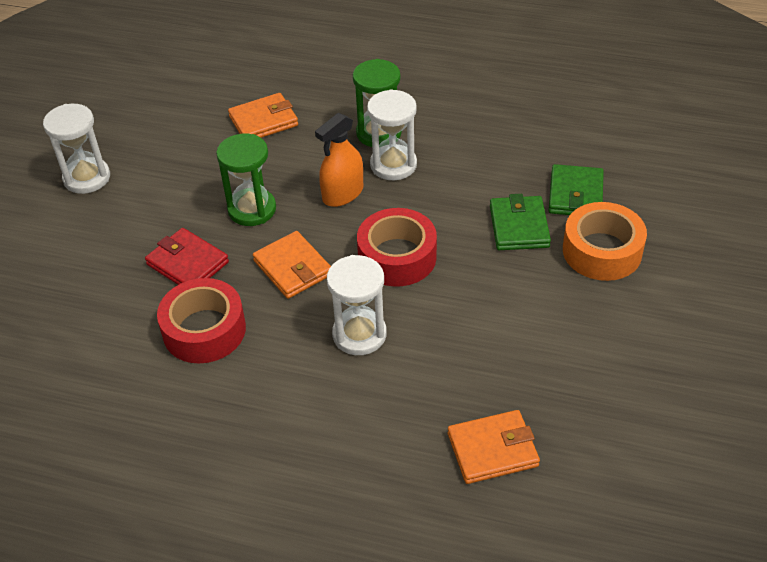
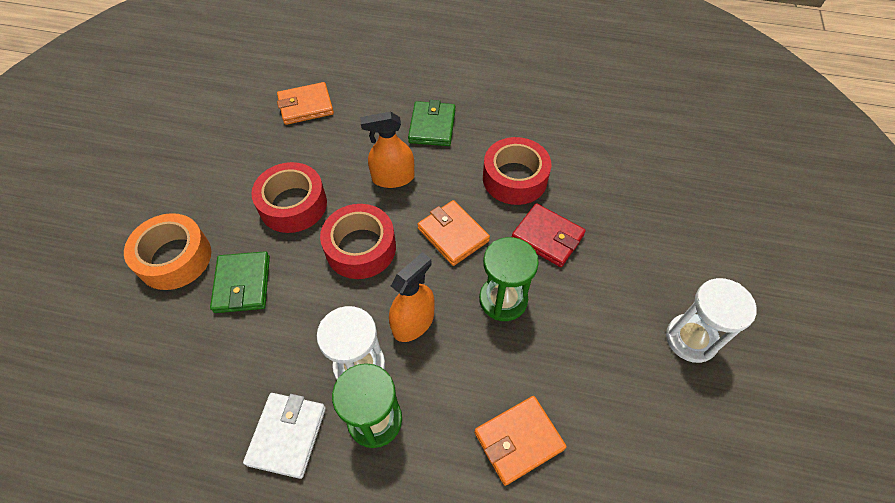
camera: 175 degrees right, 10 degrees up
white hourglass [327,255,387,355] -> orange spray bottle [360,112,414,188]
green wallet [549,164,604,215] -> green wallet moved to [408,100,456,146]
none -> white wallet [243,393,326,479]
none -> red tape [251,162,327,233]

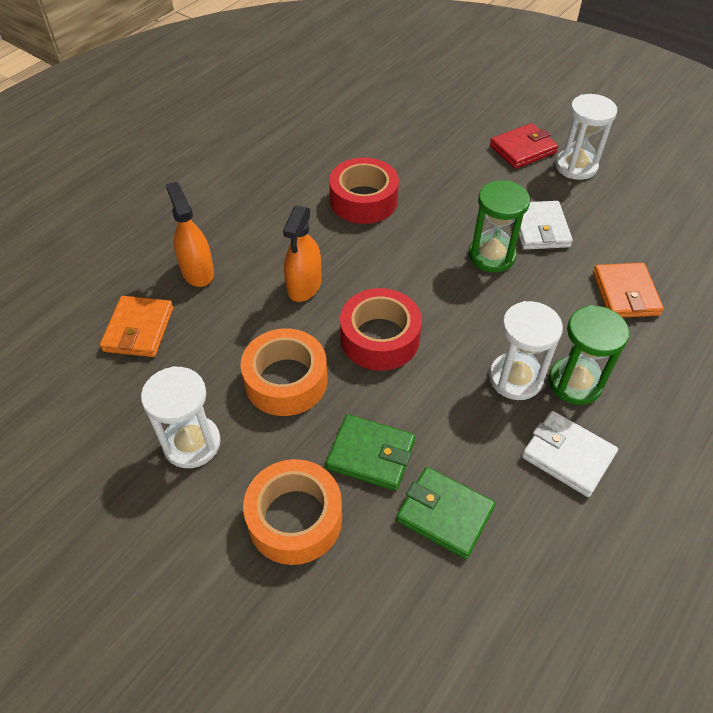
camera: 65 degrees left, 5 degrees down
red tape [251,162,327,233] -> orange tape [241,328,327,416]
orange spray bottle [389,252,435,342] -> orange spray bottle moved to [166,182,214,287]
green wallet [408,100,456,146] -> green wallet moved to [396,467,495,559]
orange wallet [417,200,490,266] -> none
red wallet [512,203,586,267] -> red wallet moved to [490,123,558,169]
none -> white hourglass [141,366,221,468]
none -> white wallet [519,201,573,250]

